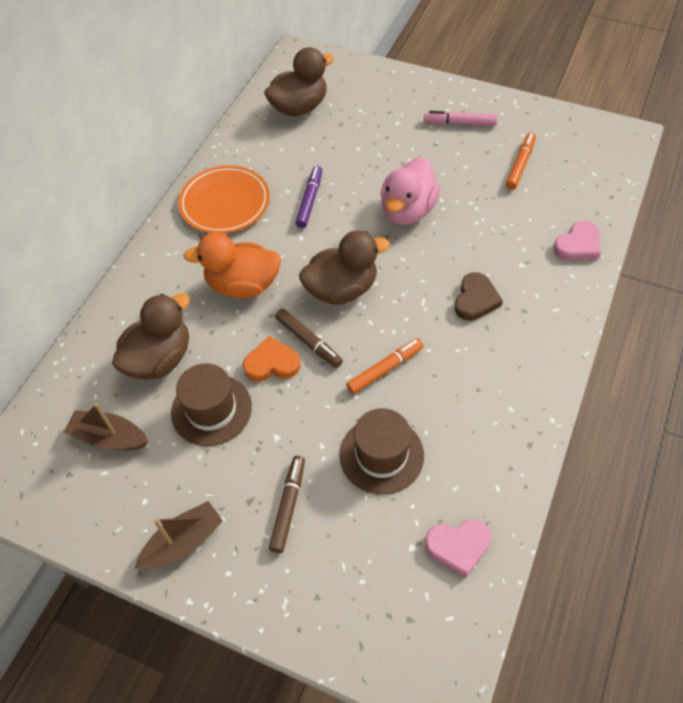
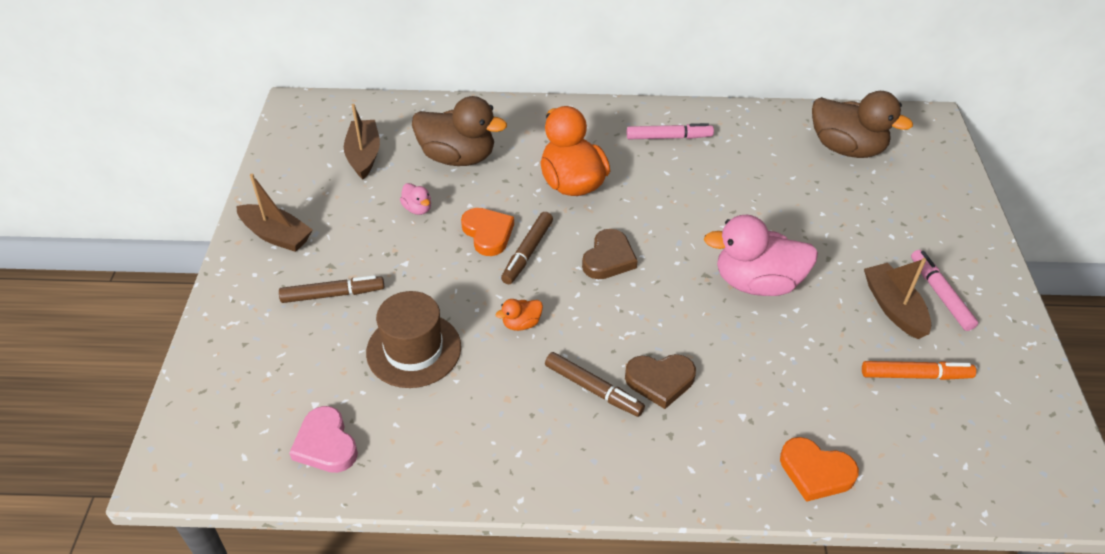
camera: 65 degrees right, 10 degrees down
brown hat [171,363,252,446] -> pink duck [400,183,431,215]
orange plate [178,165,270,234] -> pink marker [627,123,714,139]
purple marker [295,166,323,228] -> none
brown duck [299,230,390,305] -> brown heart [582,229,638,279]
orange marker [346,338,424,394] -> orange duck [495,299,543,331]
pink heart [553,220,601,260] -> orange heart [780,437,859,502]
none -> brown marker [545,352,645,417]
none -> brown boat [864,258,931,339]

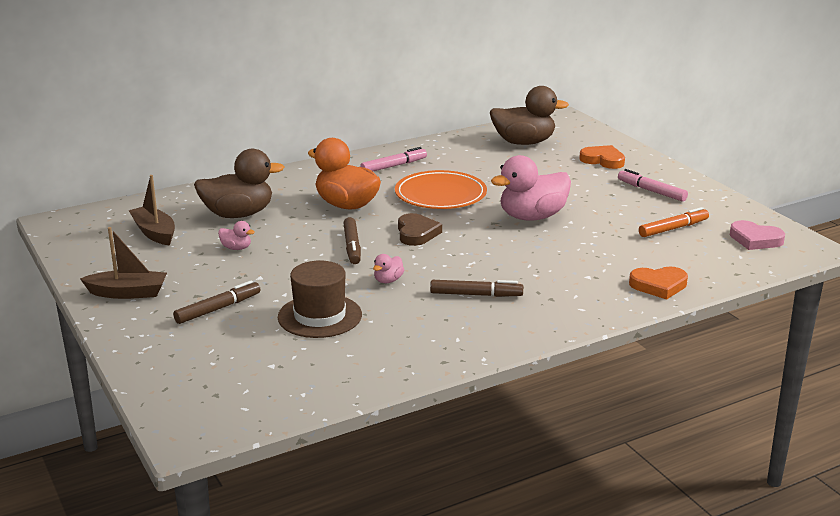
camera: 30 degrees left, 20 degrees down
pink heart [289,406,358,473] -> pink heart moved to [730,220,785,250]
orange heart [461,208,514,256] -> orange heart moved to [579,145,625,169]
orange duck [495,299,543,331] -> pink duck [373,254,404,283]
brown heart [625,354,696,409] -> none
brown boat [864,258,931,339] -> none
none -> orange plate [395,170,487,209]

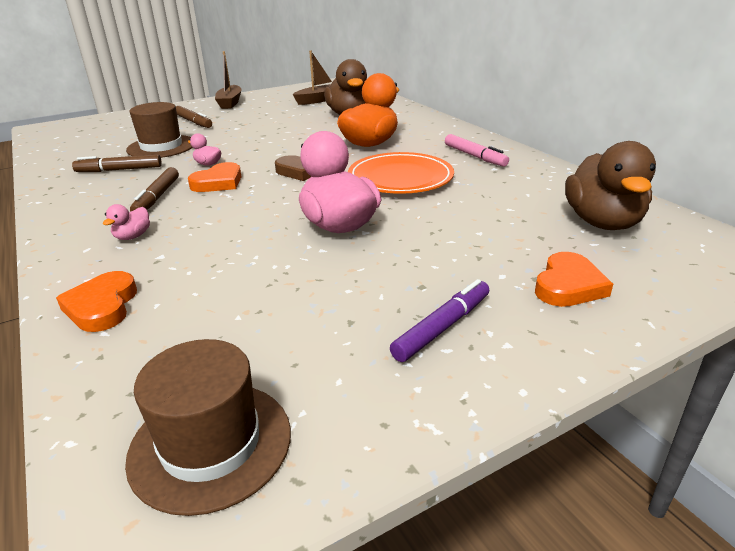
camera: 90 degrees right, 5 degrees up
pink duck [218,221,255,250] -> pink duck moved to [103,204,150,240]
brown marker [343,217,361,264] -> brown marker moved to [72,154,162,172]
pink marker [618,169,688,202] -> purple marker [390,279,489,362]
orange marker [639,207,709,237] -> none
pink heart [730,220,785,250] -> brown hat [125,339,291,516]
none -> orange heart [188,162,242,192]

